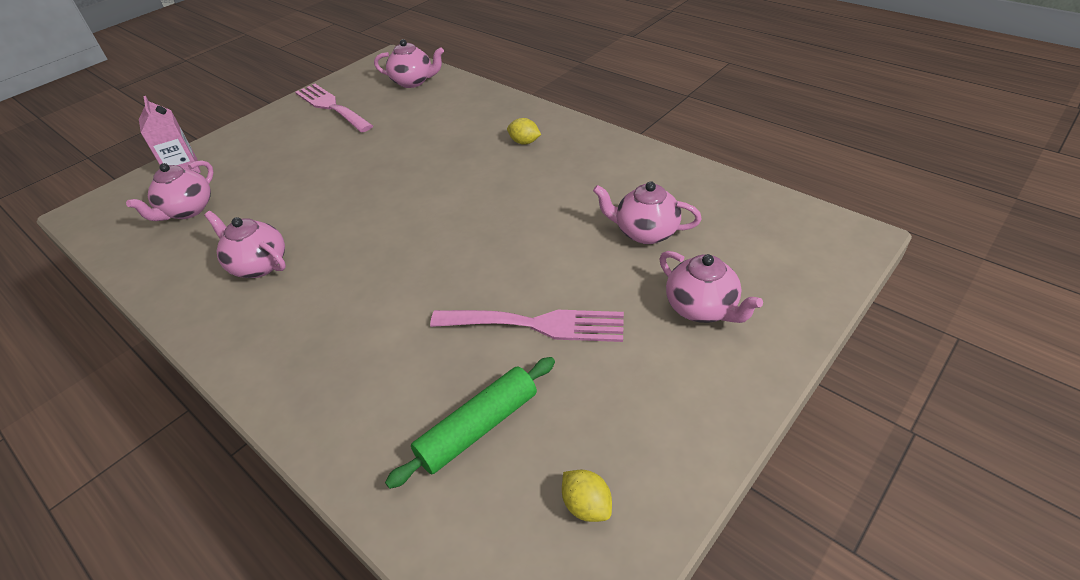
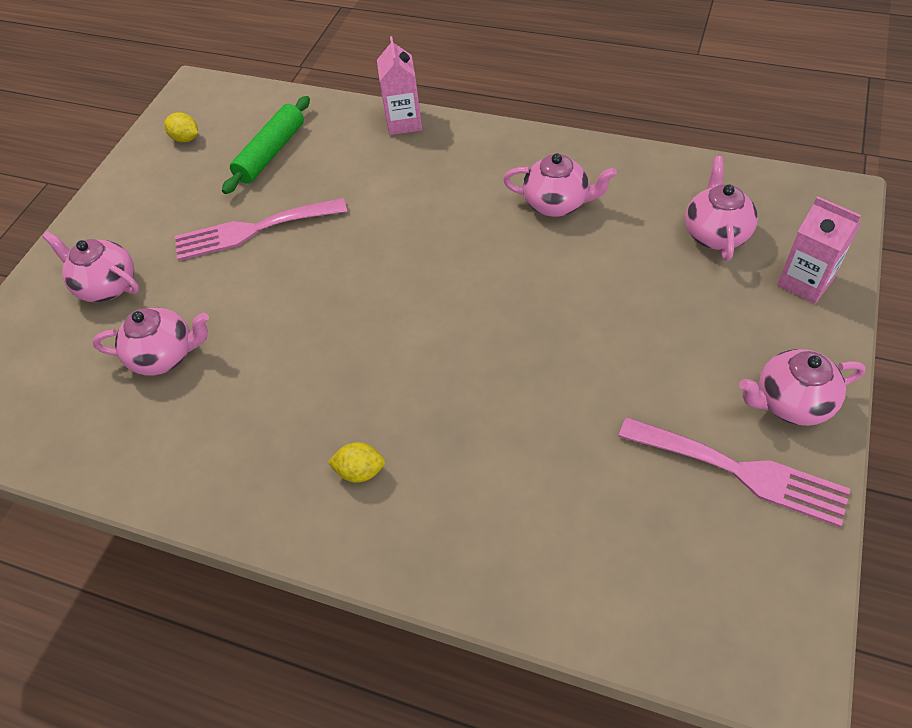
camera: 160 degrees right, 10 degrees up
pink teapot [374,39,444,88] -> pink teapot moved to [739,349,866,426]
none -> pink carton [377,36,422,135]

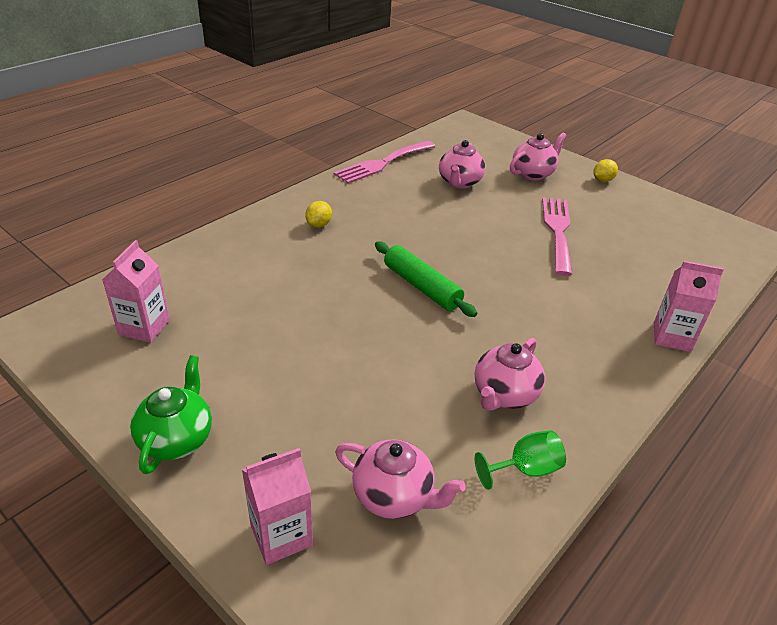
camera: 105 degrees right, 15 degrees down
yellow lemon [164,112,198,142] -> yellow lemon moved to [593,159,618,182]
green rolling pin [222,96,310,194] -> green rolling pin moved to [375,241,477,317]
pink fork [618,417,850,527] -> pink fork moved to [334,141,435,184]
pink teapot [739,349,866,426] -> green teapot [130,355,212,474]
none -> pink carton [102,240,170,343]
none -> green goblet [475,430,566,490]

